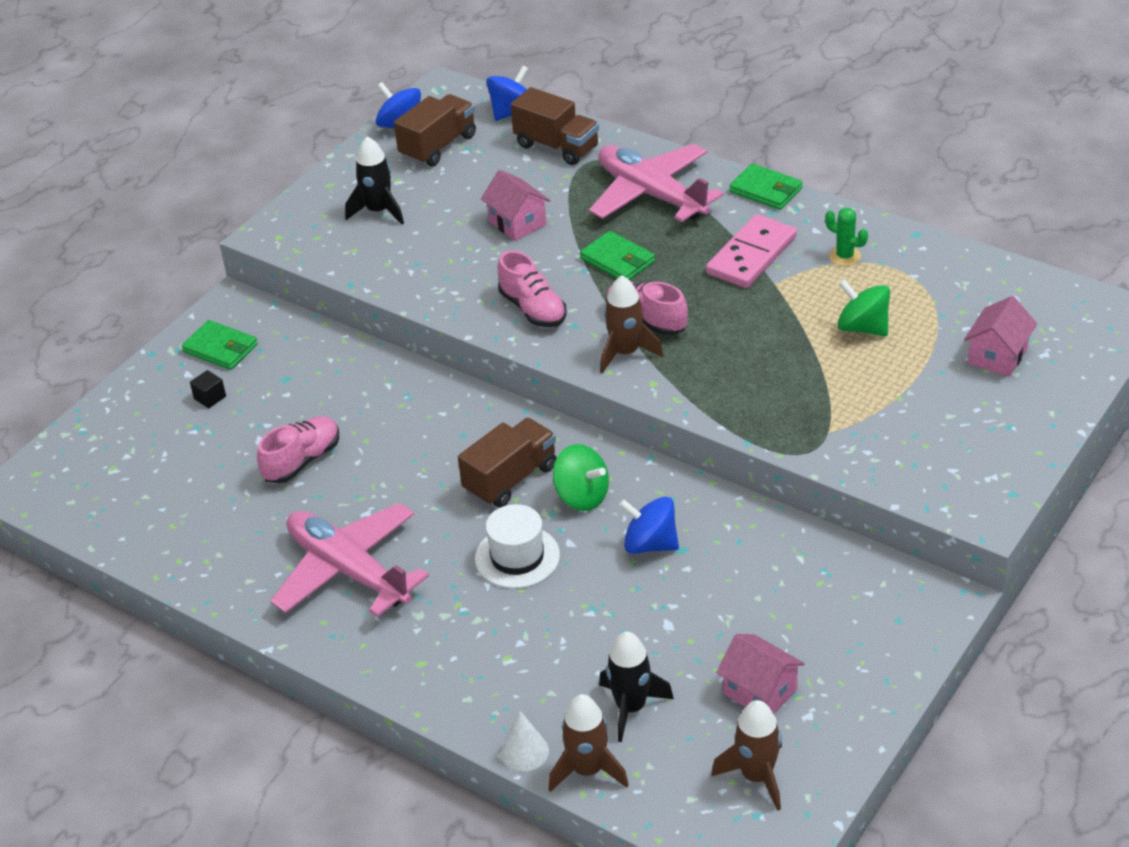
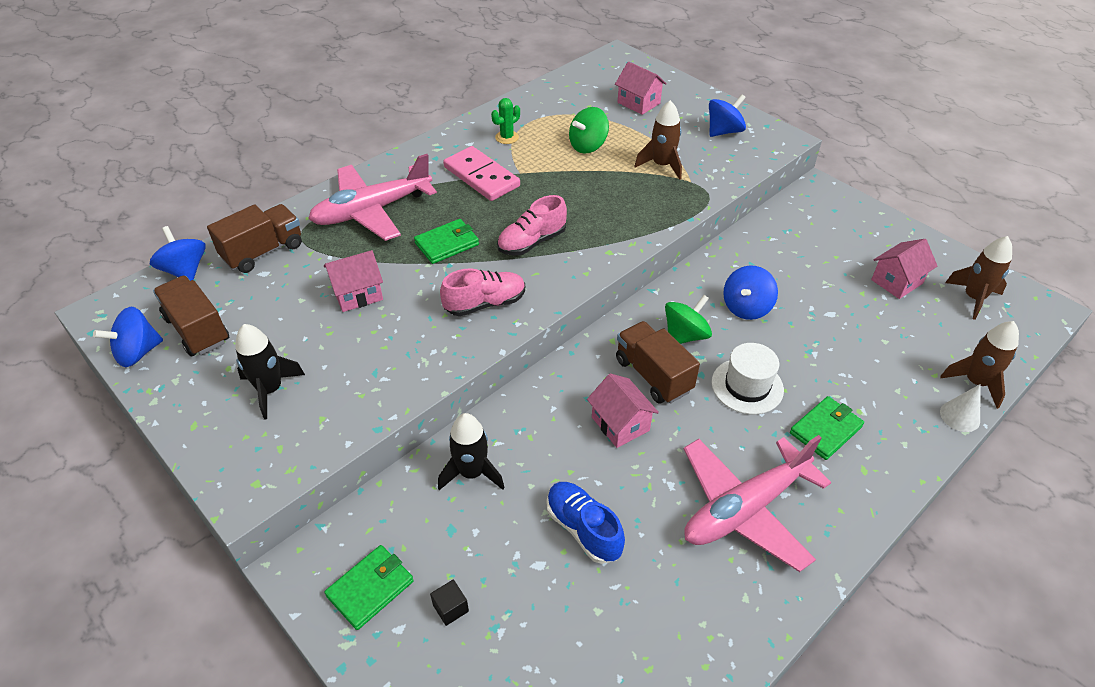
camera: 80 degrees left, 5 degrees up
pink shoe [257,416,339,483] -> blue shoe [547,482,625,564]
black rocket [599,632,674,742] -> black rocket moved to [438,413,505,490]
brown rocket [600,275,664,374] -> brown rocket moved to [634,100,682,180]
green wallet [730,163,803,210] -> green wallet moved to [790,396,864,460]
none -> pink house [587,373,659,448]
none -> blue spinning top [709,94,746,137]

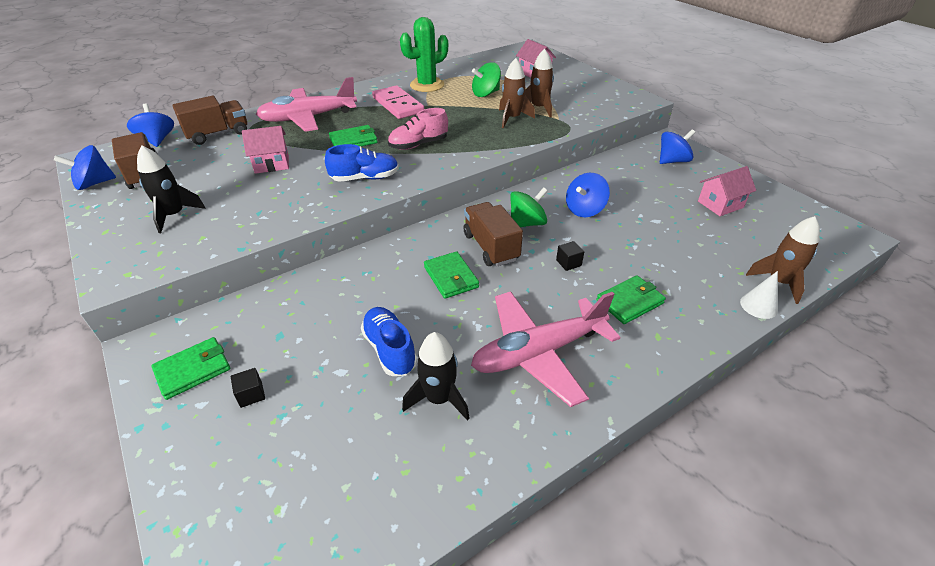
camera: 10 degrees right, 5 degrees down
black rocket [438,413,505,490] -> black rocket moved to [402,332,470,421]
pink shoe [440,268,525,316] -> blue shoe [325,144,399,182]
green cactus [491,98,520,144] -> green cactus [400,17,448,92], size x1.92
pink house [587,373,659,448] -> green wallet [424,251,479,299]
blue spinning top [709,94,746,137] -> blue spinning top moved to [660,129,695,164]
white hat [711,343,784,415] -> black cube [556,241,584,271]
brown rocket [945,236,1012,320] -> brown rocket moved to [499,58,535,128]

